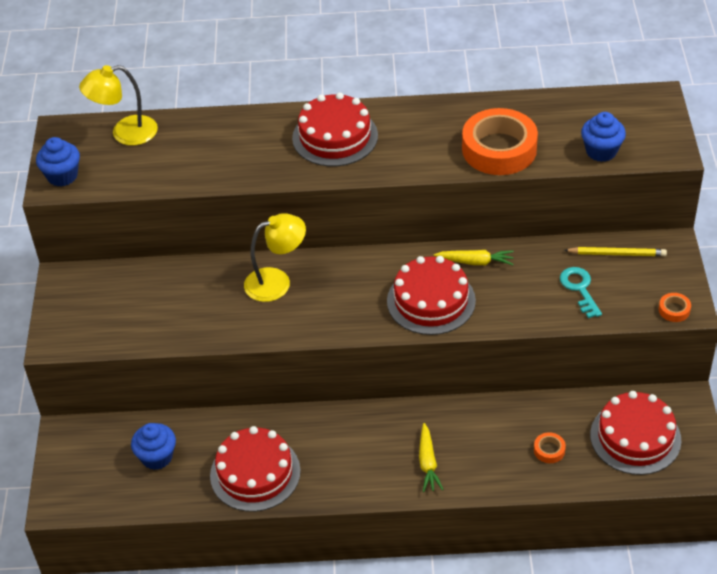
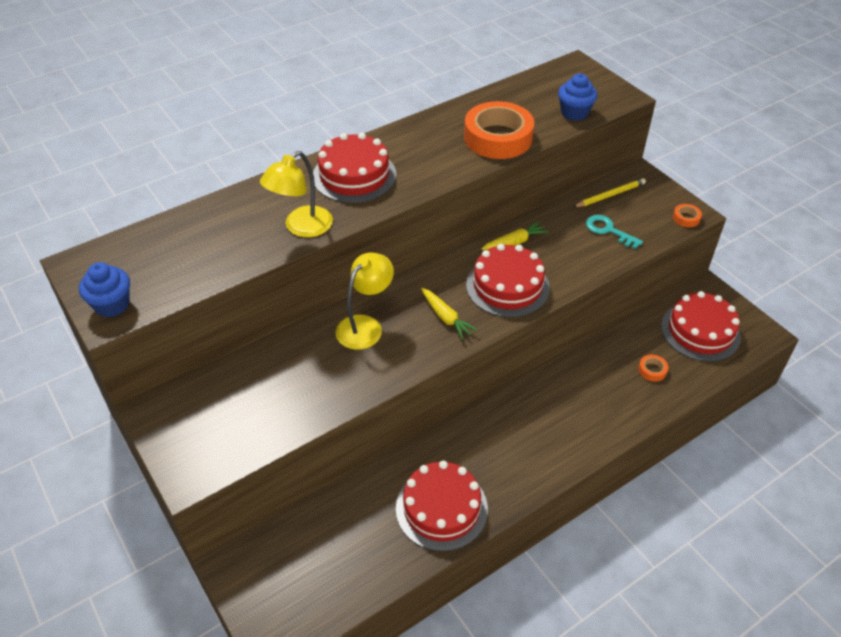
camera: 35 degrees left, 0 degrees up
yellow lamp [79,65,158,145] -> yellow lamp moved to [260,151,333,237]
blue cupcake [131,423,176,470] -> none
yellow carrot [419,423,444,492] -> yellow carrot moved to [421,288,478,340]

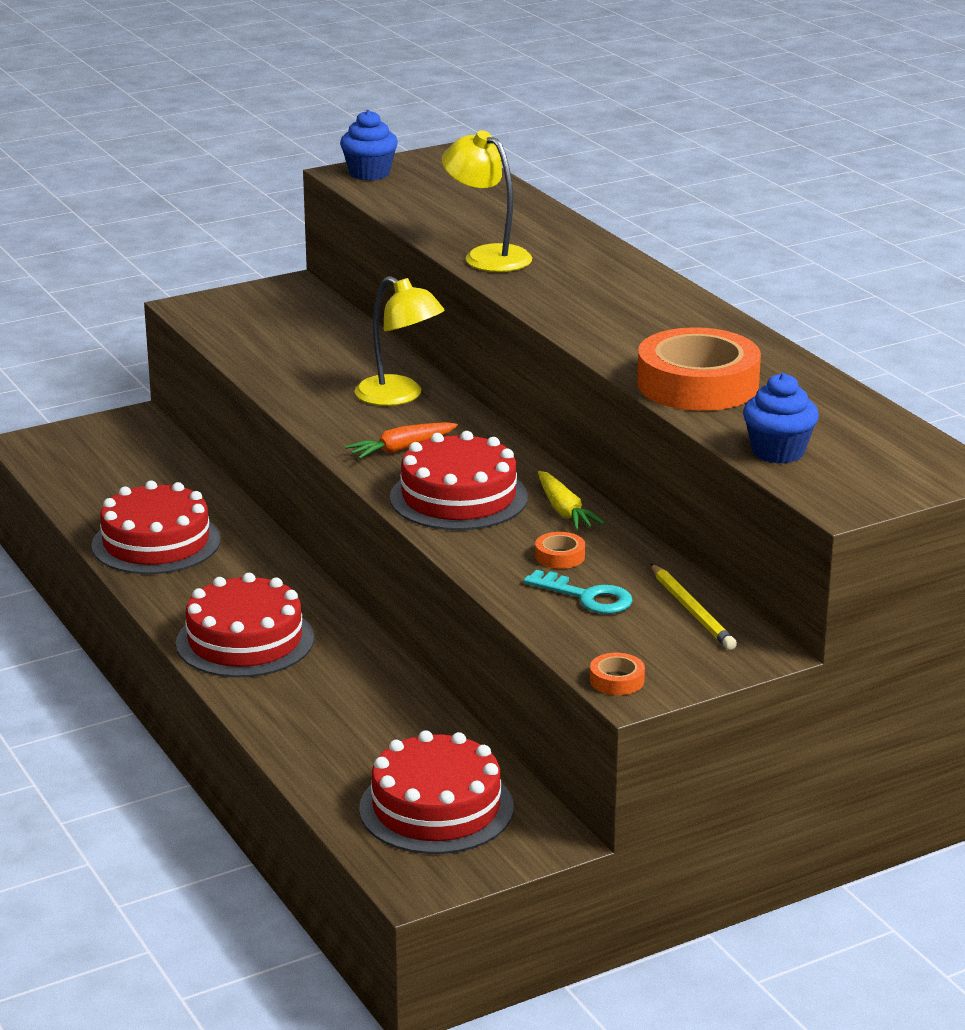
camera: 95 degrees right, 20 degrees down
red cake [313,133,397,203] -> red cake moved to [176,573,314,677]
yellow carrot [421,288,478,340] -> orange carrot [345,422,458,459]
turquoise key [586,215,643,249] -> turquoise key turned 75 degrees clockwise [524,570,633,614]
orange tape [638,355,668,382] -> orange tape moved to [535,532,585,569]

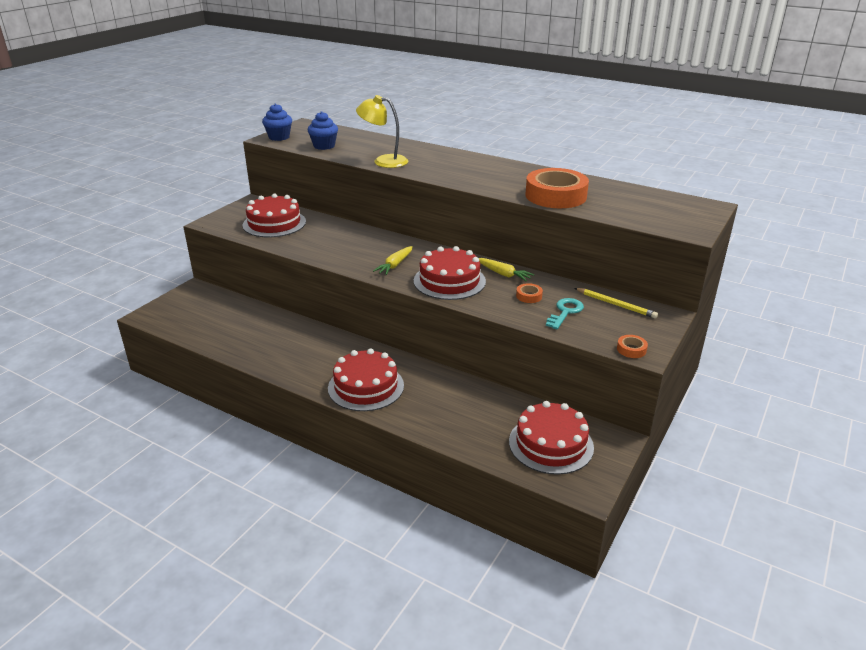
camera: 30 degrees left, 5 degrees up
red cake [91,481,221,574] -> red cake moved to [242,194,306,237]
orange carrot [345,422,458,459] -> yellow carrot [373,246,413,275]
yellow lamp [354,276,445,406] -> none
turquoise key [524,570,633,614] -> turquoise key turned 60 degrees counterclockwise [546,298,584,329]
blue cupcake [743,373,819,464] -> blue cupcake moved to [308,111,338,150]

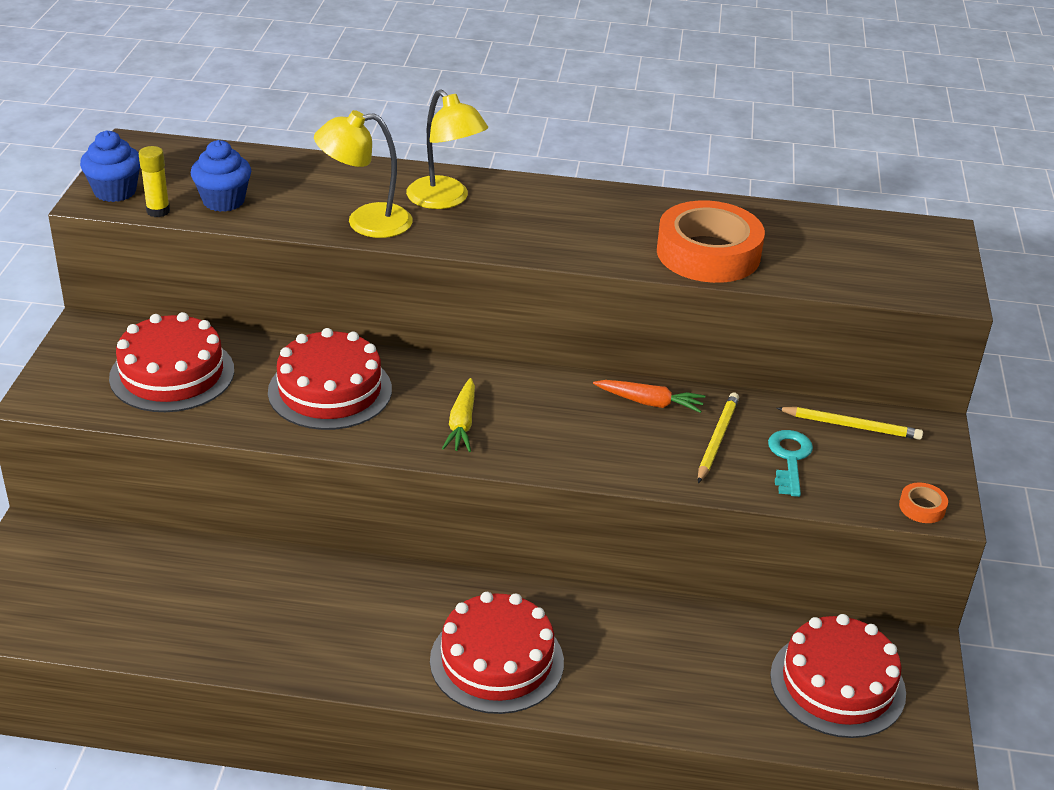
camera: 25 degrees left, 5 degrees up
red cake [414,246,486,300] -> red cake moved to [268,328,392,430]
yellow carrot [479,258,535,281] -> orange carrot [593,380,705,413]
orange tape [516,283,543,303] -> yellow pencil [698,393,739,483]
none -> yellow glue stick [138,146,170,217]
none -> yellow lamp [406,89,488,209]

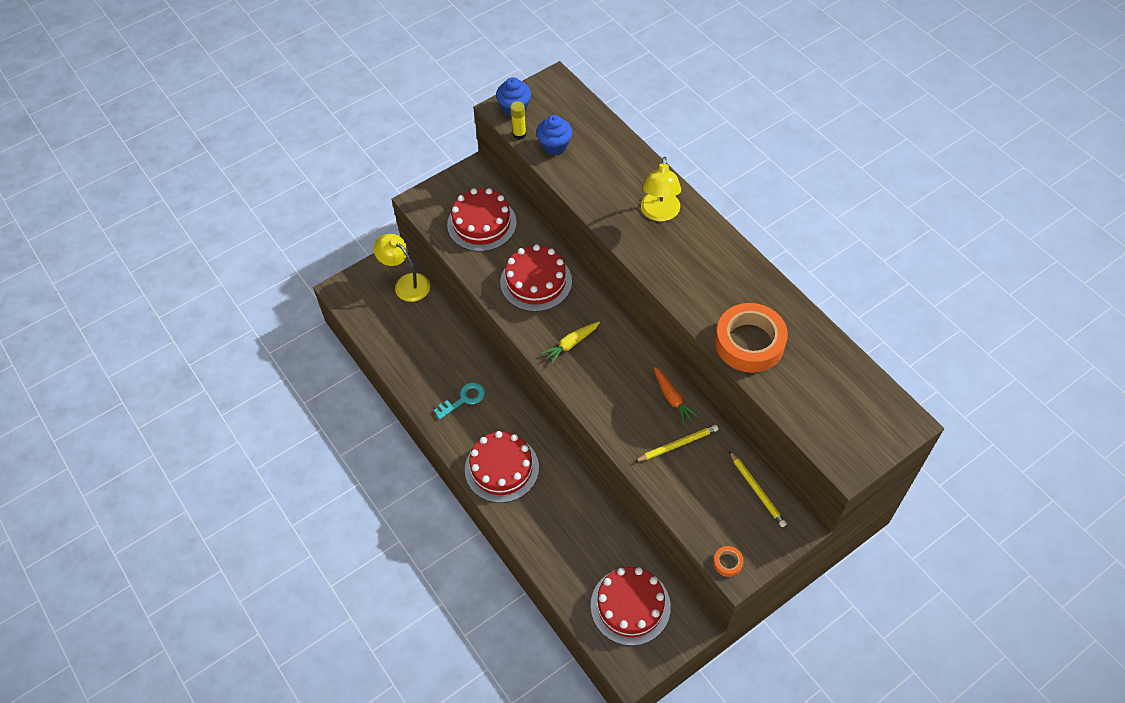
camera: 50 degrees right, 20 degrees up
yellow lamp [314,110,413,238] -> yellow lamp moved to [374,234,430,302]
turquoise key [768,430,813,497] -> turquoise key moved to [434,382,485,419]

